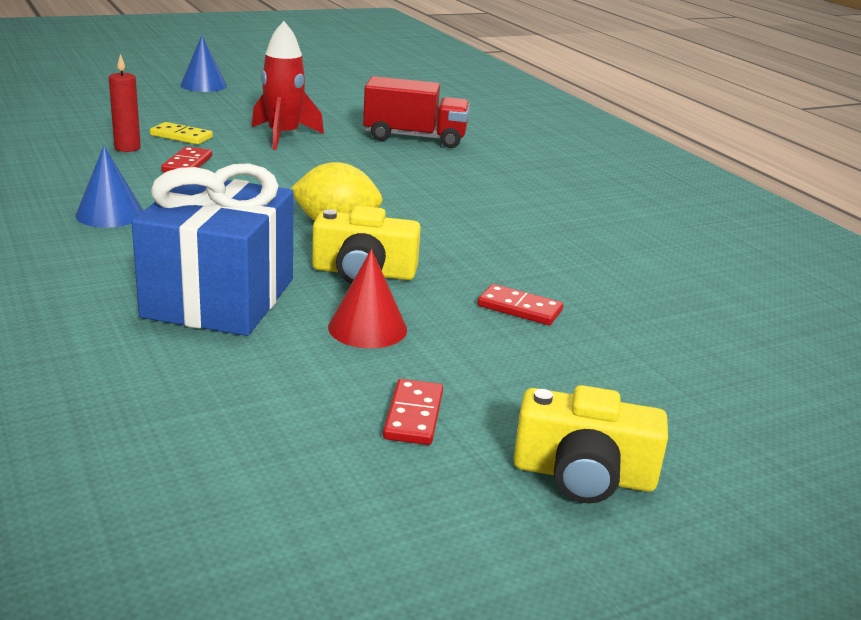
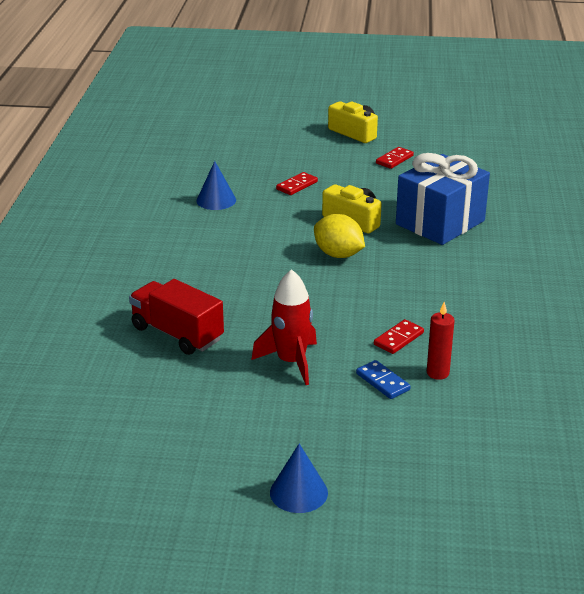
camera: 145 degrees left, 5 degrees up
blue cone [76,146,143,228] -> blue cone moved to [196,161,236,210]
yellow domino [150,122,213,145] -> blue domino [356,360,411,399]
red cone [328,249,407,348] -> none
red domino [478,284,563,325] -> red domino turned 75 degrees clockwise [276,172,318,195]

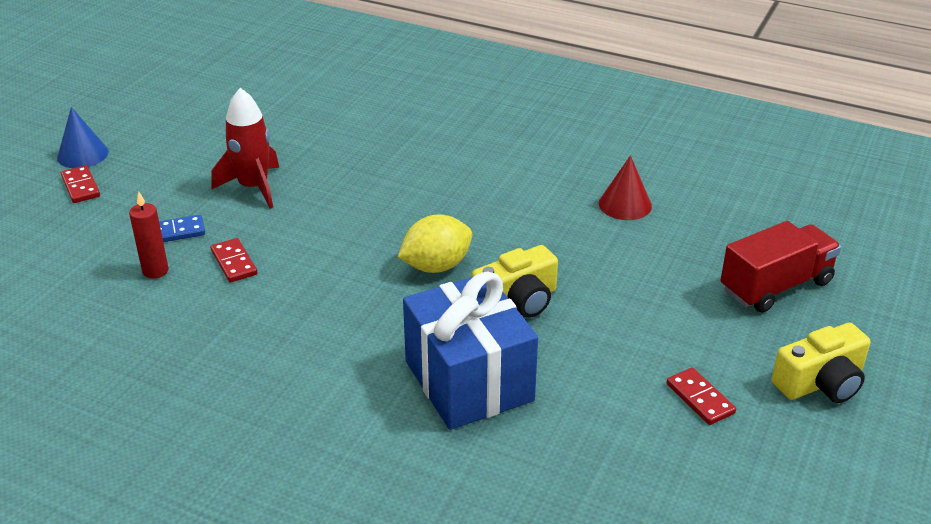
camera: 110 degrees right, 5 degrees up
red truck [129,279,224,355] -> red truck moved to [721,221,841,313]
blue cone [196,161,236,210] -> red cone [599,155,652,220]
red domino [276,172,318,195] -> red domino moved to [61,165,100,203]

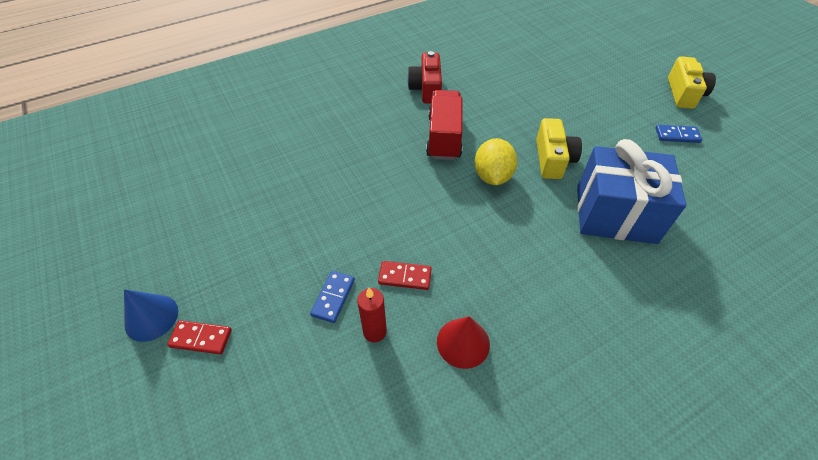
camera: 55 degrees left, 15 degrees up
red rocket [211,88,279,209] -> none
red cone [599,155,652,220] -> red cone moved to [437,316,490,369]
red domino [666,368,736,425] -> blue domino [655,125,702,143]
red truck [721,221,841,313] -> red truck moved to [426,90,463,160]
none -> red camera [407,51,442,103]

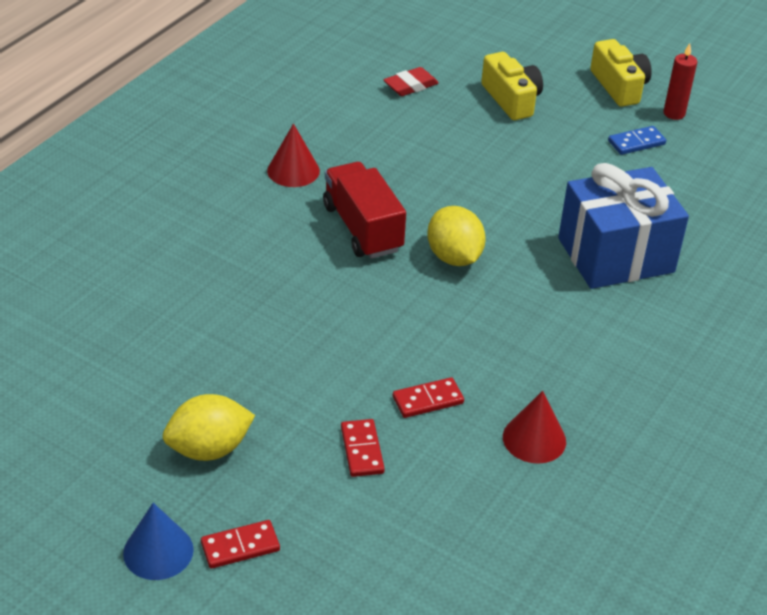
camera: 30 degrees left, 10 degrees down
blue domino [310,271,355,323] -> red domino [341,419,385,477]
red candle [357,288,387,342] -> red candle moved to [663,43,697,120]
red camera [407,51,442,103] -> red cone [267,124,320,187]
yellow camera [536,118,582,179] -> yellow camera moved to [481,52,543,120]
none -> yellow lemon [163,394,255,461]
none -> red eraser [383,67,439,96]

